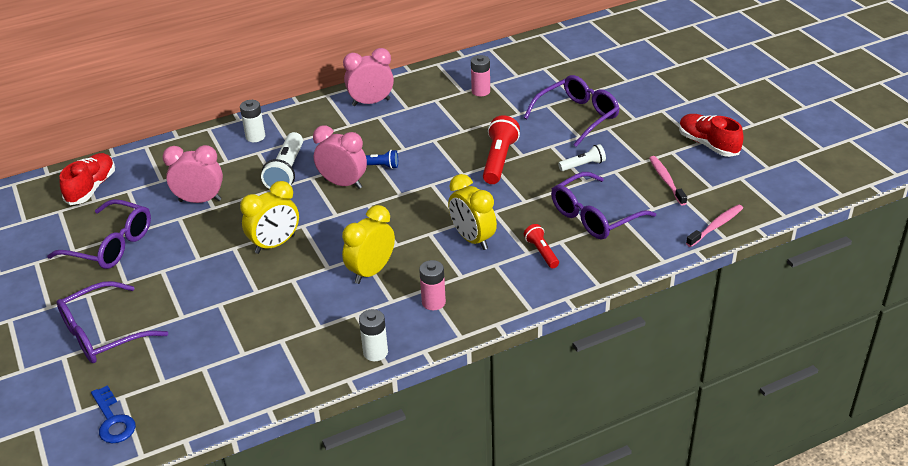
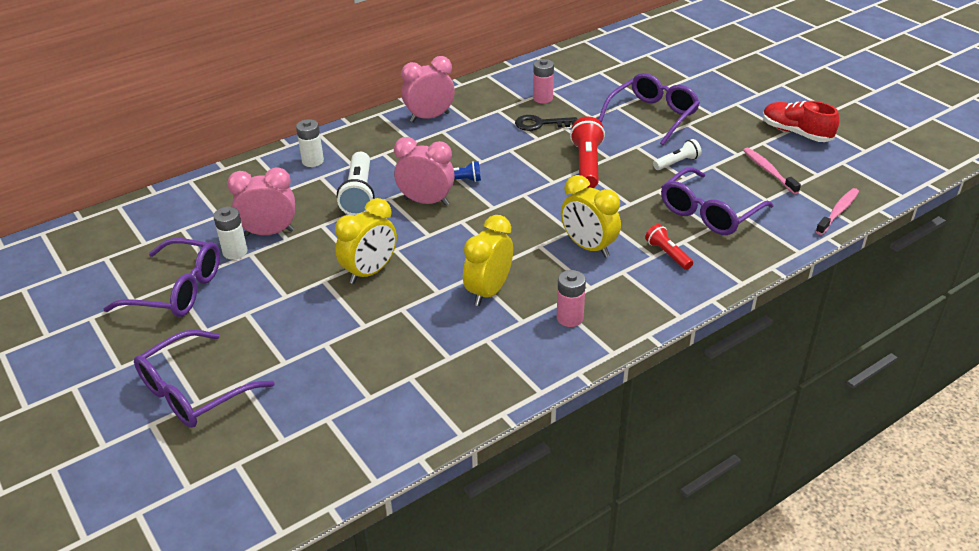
camera: 10 degrees left, 0 degrees up
red shoe [59,153,115,205] -> none
blue key [91,385,136,443] -> none
white battery [359,309,388,361] -> white battery moved to [213,207,247,260]
none -> black key [515,115,578,131]

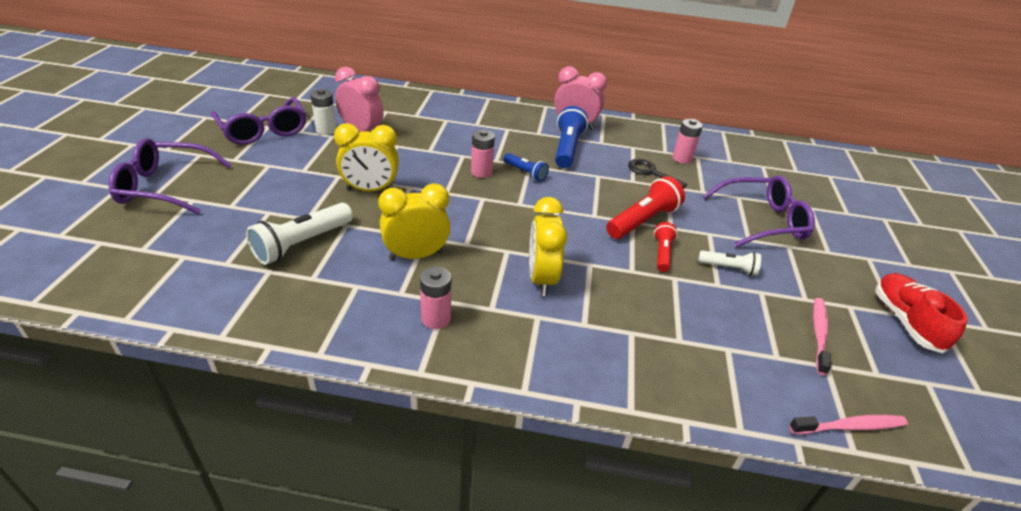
camera: 40 degrees right, 0 degrees up
white battery [296,119,324,167] -> none
white flashlight [337,152,375,216] -> white flashlight moved to [246,203,353,265]
pink clock [394,137,455,206] -> pink battery [471,129,495,178]
red flashlight [645,224,693,270] -> red flashlight moved to [654,222,677,272]
purple glasses [661,167,774,235] -> none
none -> blue flashlight [555,106,588,168]

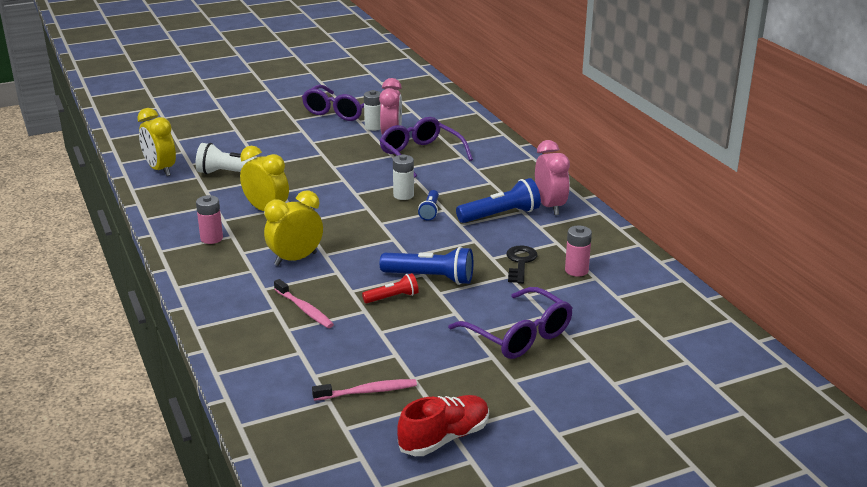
camera: 60 degrees right, 10 degrees down
purple glasses [109,138,232,214] -> purple glasses moved to [380,117,473,178]
yellow clock [334,123,399,191] -> yellow clock moved to [137,108,176,176]
pink battery [471,129,495,178] -> white battery [393,154,414,200]
red flashlight [606,176,685,239] -> blue flashlight [380,247,473,285]
white flashlight [698,250,761,276] -> none
pink toothbrush [789,415,908,434] -> pink toothbrush moved to [274,279,334,328]

